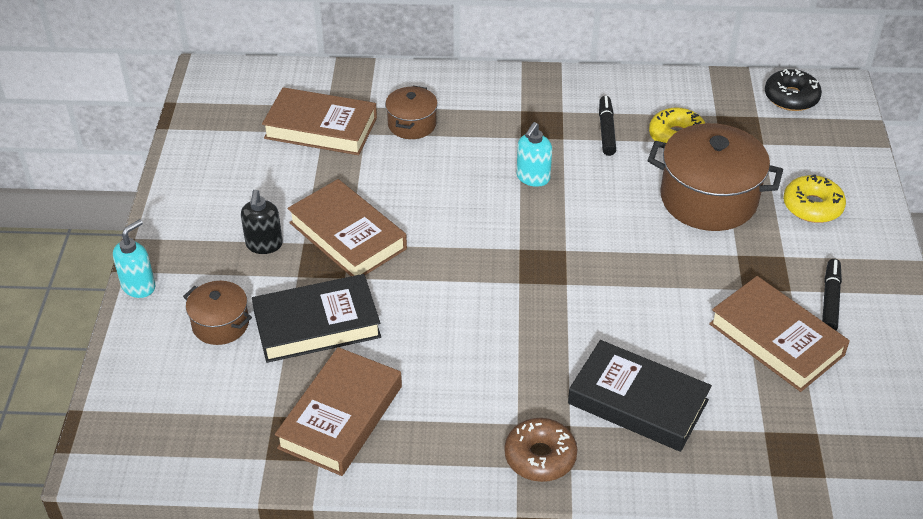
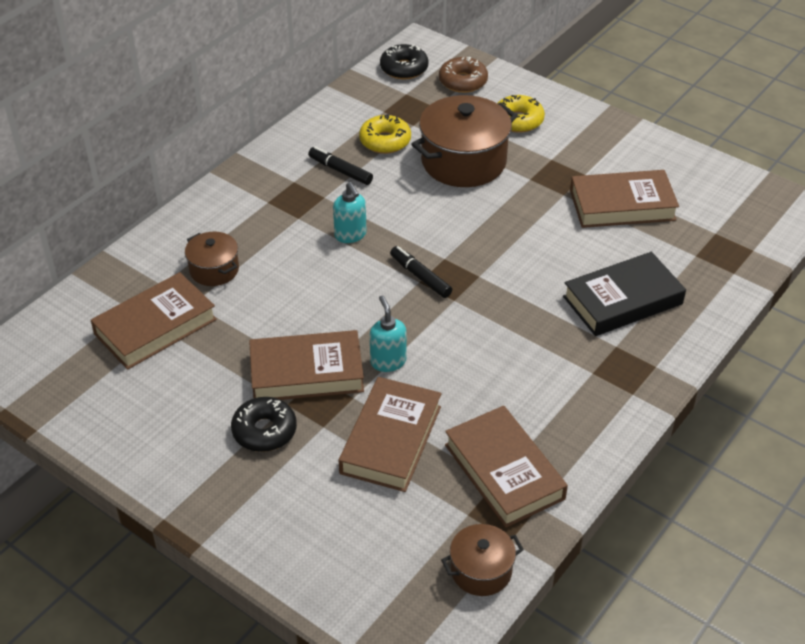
camera: 55 degrees left, 0 degrees up
turquoise soap dispenser [113,219,156,298] -> turquoise soap dispenser moved to [370,295,407,372]
brown pot [183,281,252,345] -> brown pot moved to [441,524,524,596]
black soap dispenser [241,189,283,254] -> black donut [231,397,297,452]
black book [252,274,381,363] -> brown book [339,377,442,492]
brown donut [504,418,578,482] -> brown donut moved to [439,57,488,93]
black marker [822,259,842,330] -> black marker moved to [390,246,452,298]

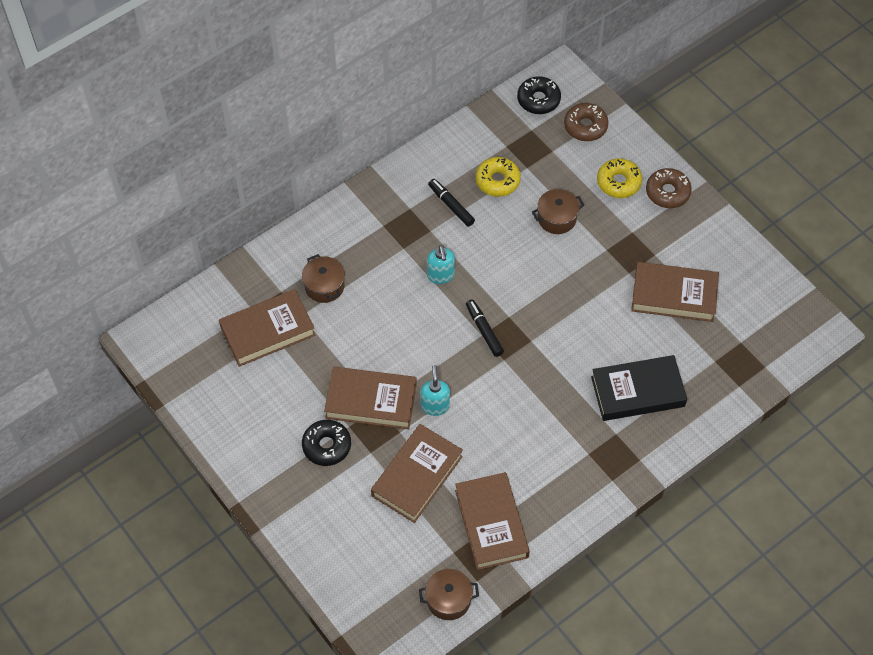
camera: 15 degrees right, 15 degrees up
brown pot [411,95,518,187] -> brown pot [532,189,584,234], size x0.53
none -> brown donut [646,168,692,208]

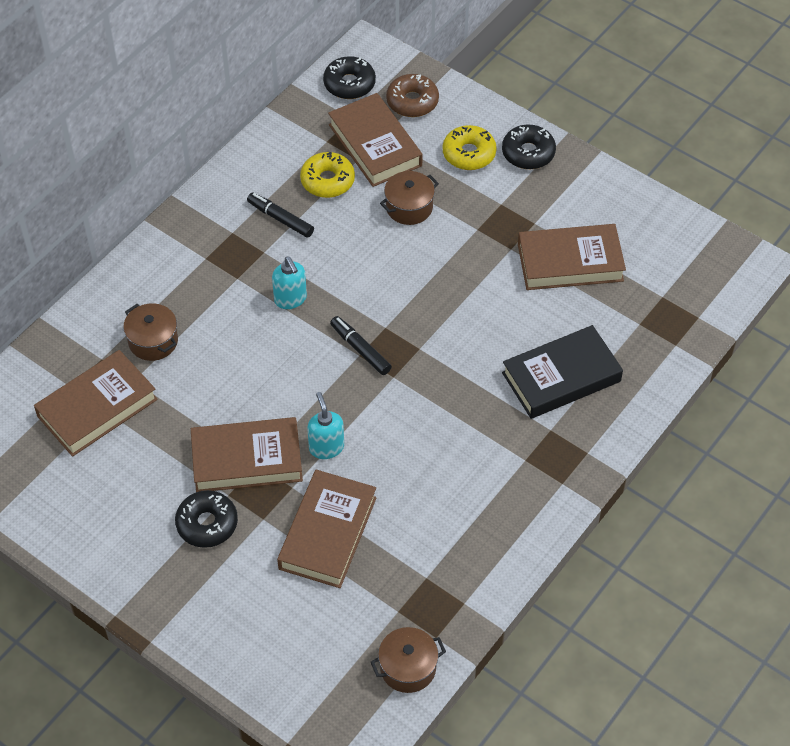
camera: 15 degrees left, 5 degrees down
brown book [455,472,530,570] -> brown book moved to [328,93,423,187]
brown donut [646,168,692,208] -> black donut [502,124,556,169]

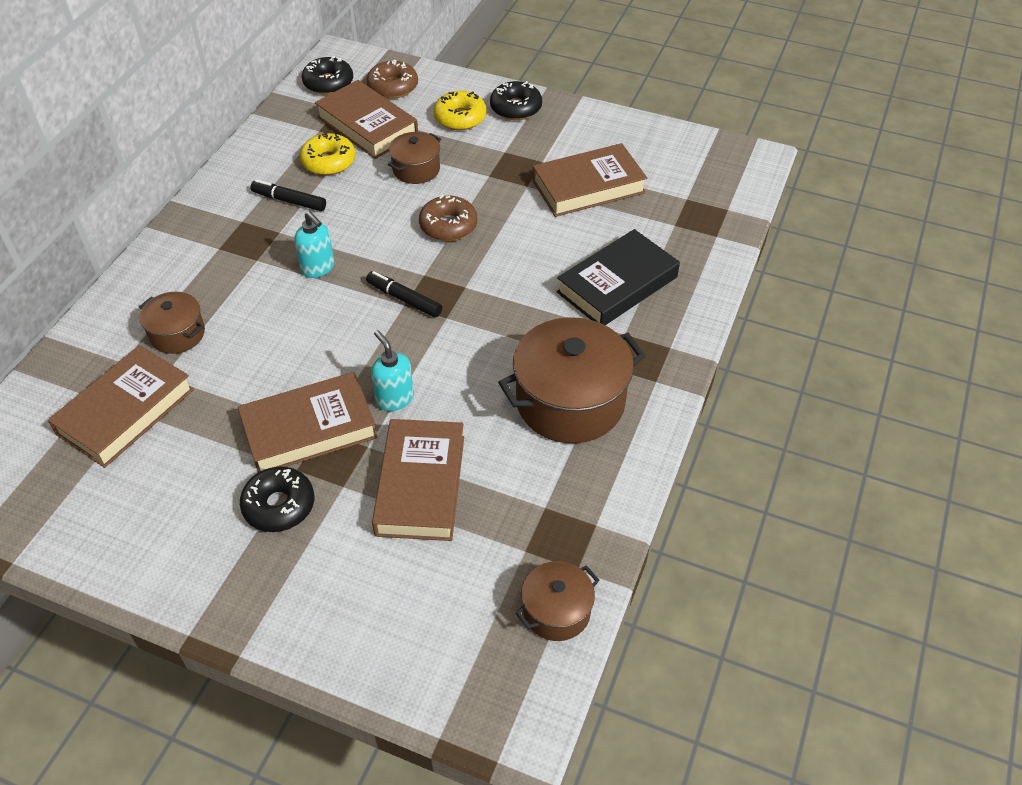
camera: 15 degrees left, 5 degrees down
none -> brown donut [419,195,477,241]
none -> brown pot [498,317,646,443]

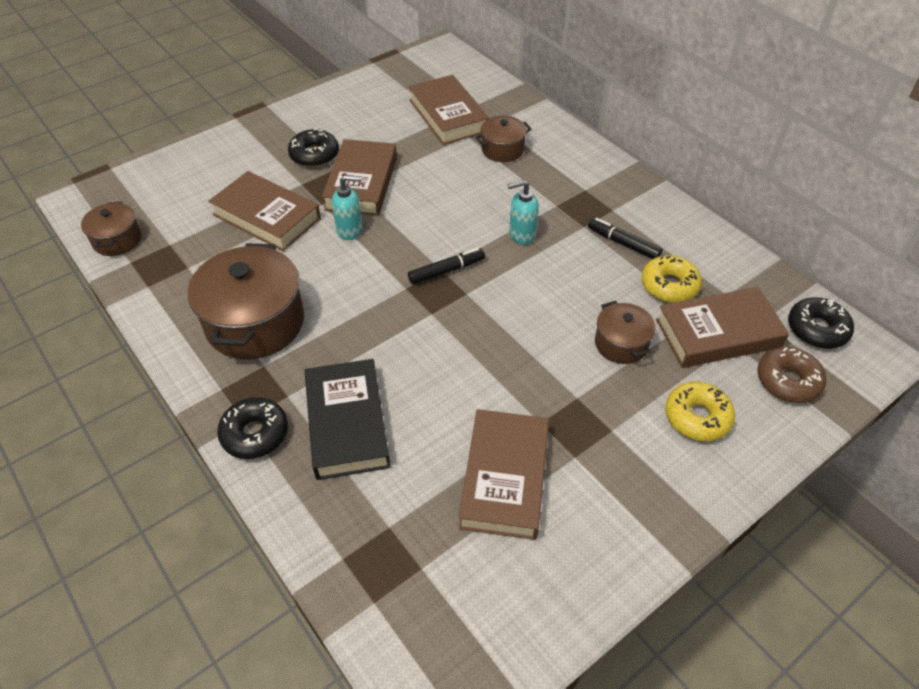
camera: 120 degrees right, 0 degrees up
black marker [250,180,326,211] -> black marker turned 105 degrees counterclockwise [588,218,662,259]
brown donut [419,195,477,241] -> none
black donut [490,81,542,120] -> black donut moved to [217,397,288,459]

